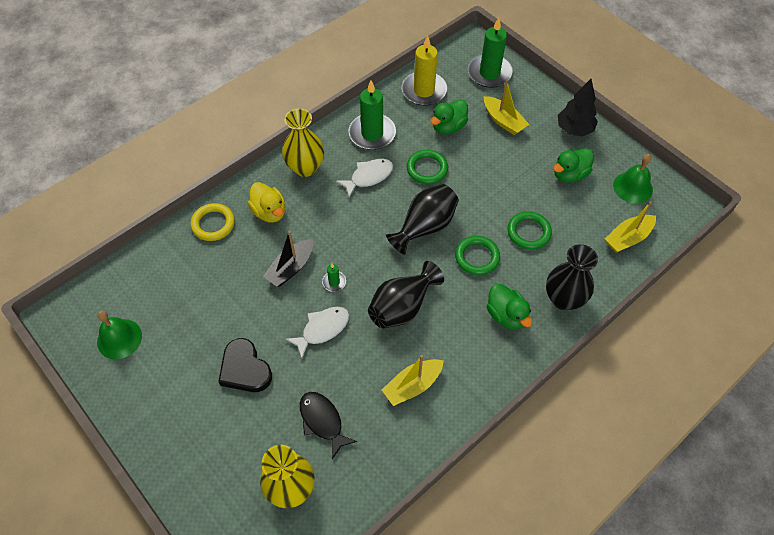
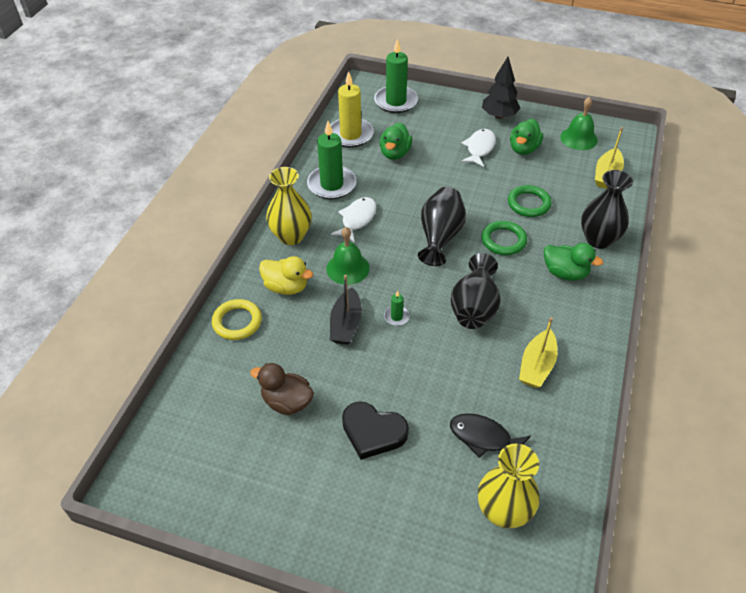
camera: 30 degrees left, 10 degrees down
green bell [97,311,142,359] -> green bell moved to [326,227,370,285]
white fish [285,307,349,359] -> white fish moved to [461,129,496,167]
green ring [407,150,448,184] -> none
yellow boat [484,80,529,135] -> none
none -> brown duck [250,363,314,415]

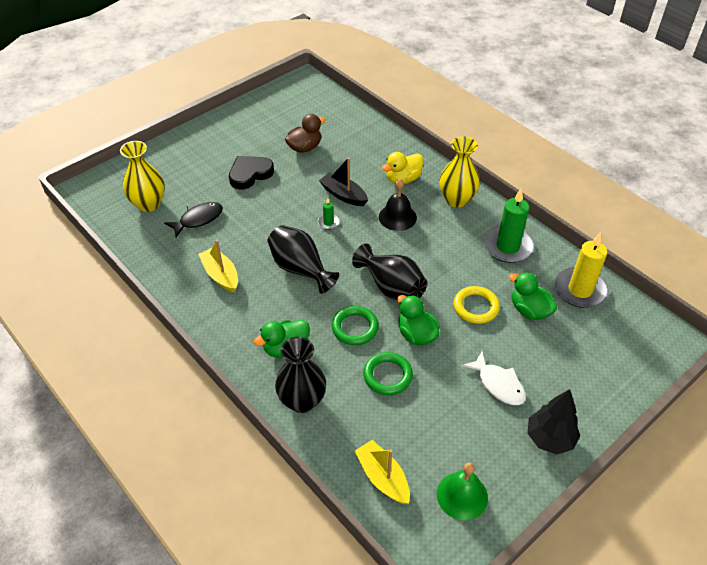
camera: 120 degrees right, 0 degrees up
yellow ring [212,299,262,340] -> yellow ring moved to [454,286,500,324]
green bell [326,227,370,285] -> black bell [379,179,417,231]
white fish [331,197,377,243] -> none
green candle [374,38,418,113] -> none
green duck [510,119,543,155] -> green duck moved to [397,295,440,345]

